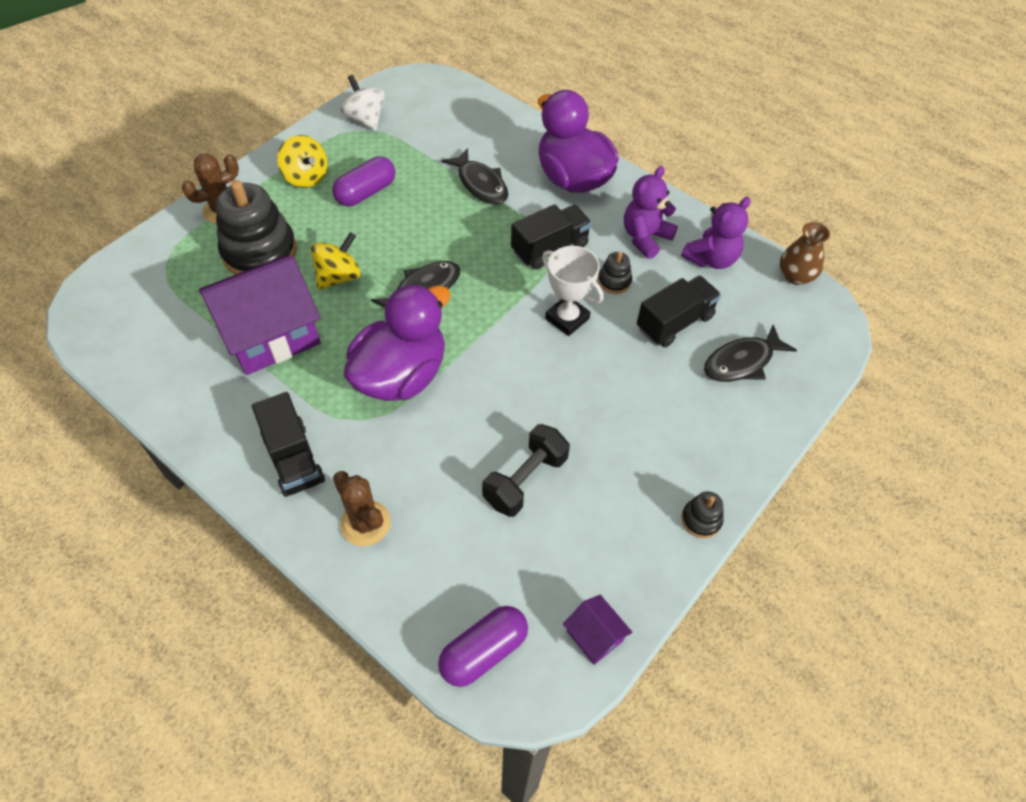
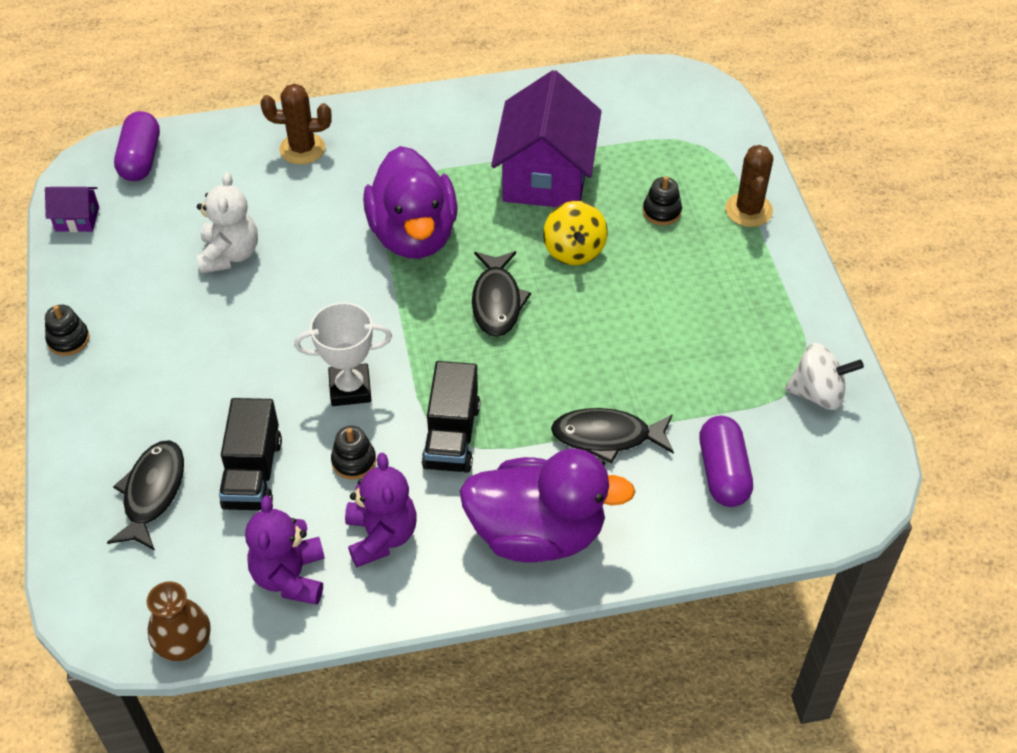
camera: 130 degrees right, 5 degrees down
black stacking toy [215,180,297,275] -> black stacking toy [643,176,682,225], size x0.45
black truck [252,392,325,497] -> none
yellow spinning top [277,135,327,188] -> none
purple capsule [332,156,395,206] -> purple capsule moved to [699,416,753,507]
black dumbbell [482,424,570,517] -> white teddy bear [197,172,258,274]

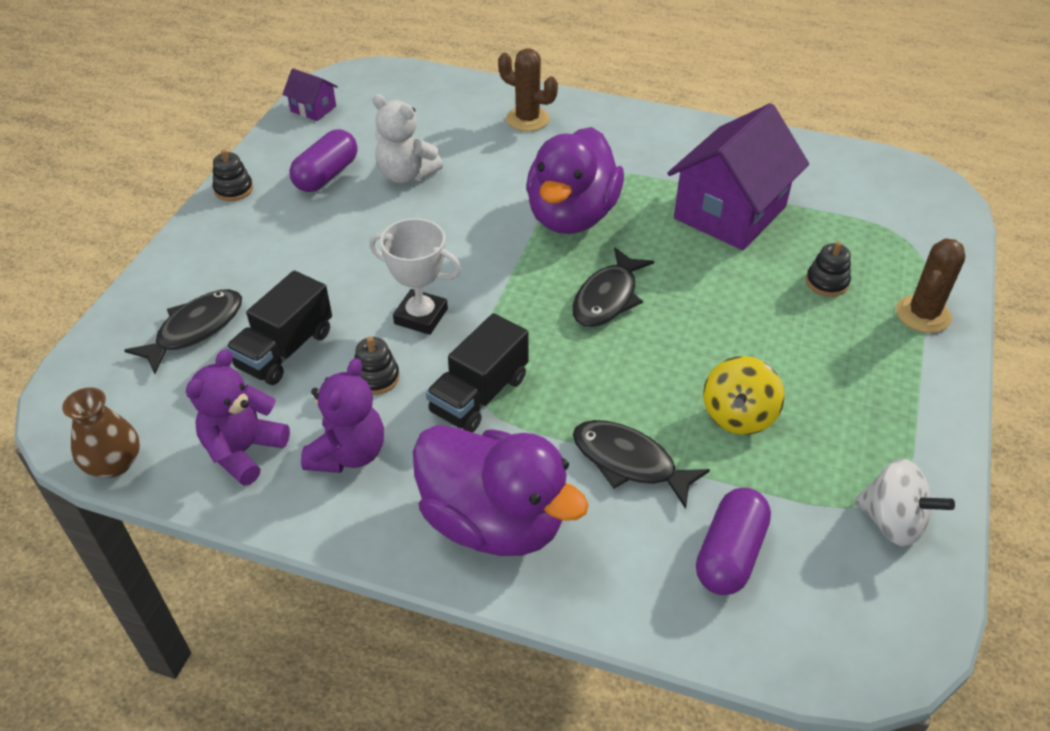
camera: 30 degrees right, 5 degrees down
purple capsule [114,111,160,181] -> purple capsule moved to [289,129,357,192]
white teddy bear [197,172,258,274] -> white teddy bear turned 90 degrees clockwise [373,95,443,183]
yellow spinning top [543,201,608,265] -> yellow spinning top moved to [703,356,784,435]

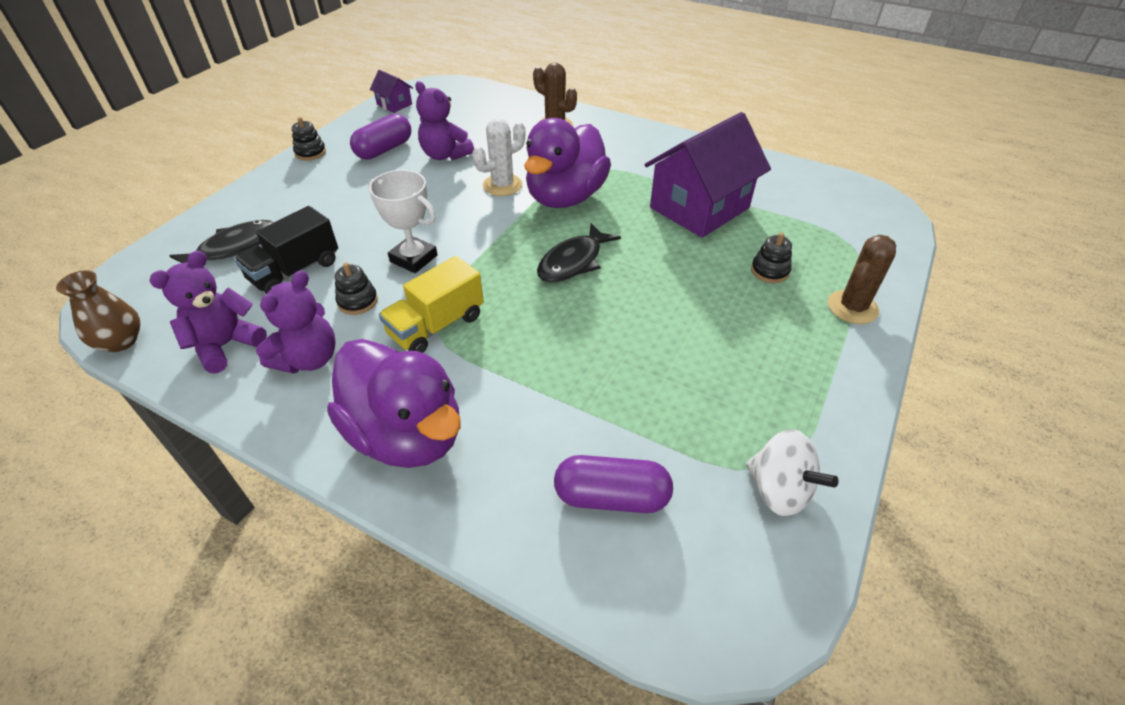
camera: 10 degrees right, 0 degrees up
white teddy bear [373,95,443,183] -> purple teddy bear [415,81,474,160]
black truck [426,313,529,432] -> yellow truck [379,256,484,353]
black fish [573,420,710,509] -> none
purple capsule [696,488,771,595] -> purple capsule turned 60 degrees clockwise [554,455,673,513]
yellow spinning top [703,356,784,435] -> none
none -> white cactus [472,118,525,196]

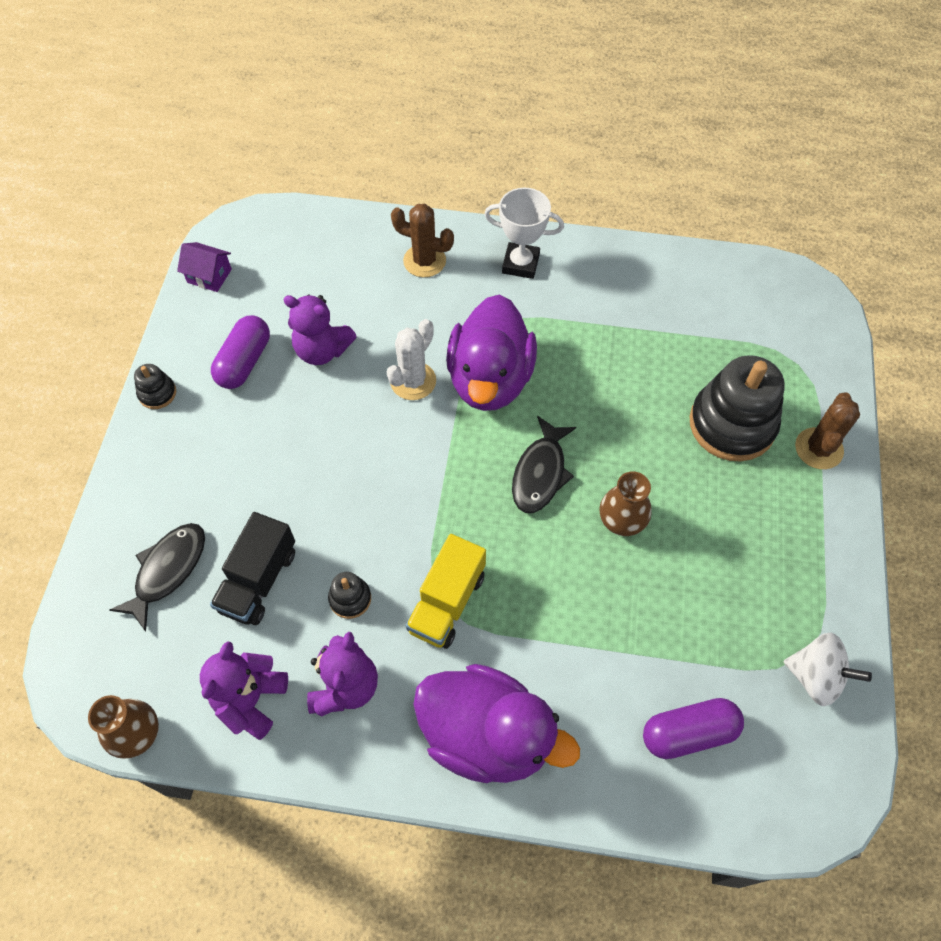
camera: 20 degrees left, 15 degrees up
white trophy [368,170,438,273] -> white trophy moved to [484,188,564,279]
purple house [644,112,771,238] -> none
black stacking toy [751,232,792,283] -> black stacking toy [690,355,785,461], size x2.24
none -> brown vase [599,471,652,536]

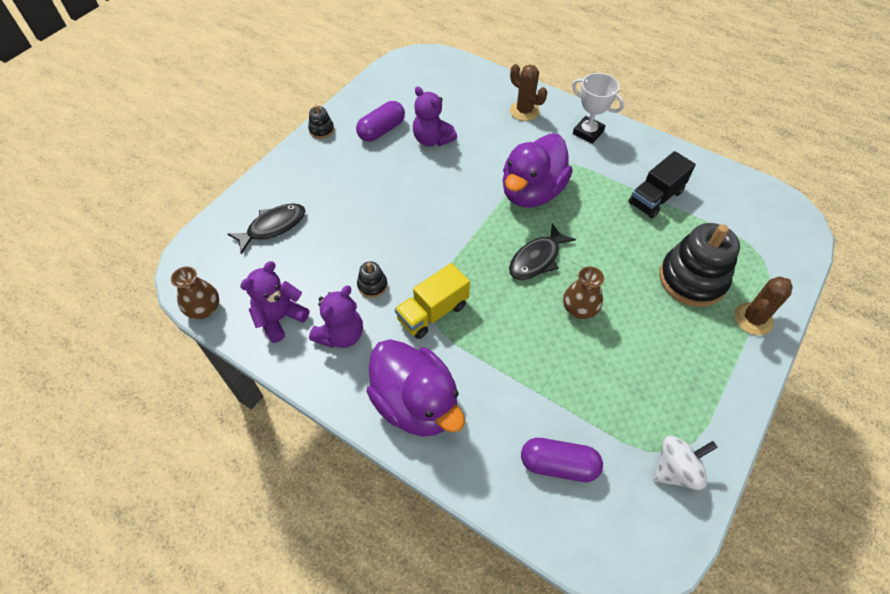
camera: 25 degrees right, 5 degrees down
purple house [177,242,232,292] -> none
black truck [210,512,295,625] -> black truck moved to [628,151,696,218]
white cactus [387,319,436,400] -> none
white spinning top [783,633,872,706] -> white spinning top turned 75 degrees counterclockwise [653,435,718,490]

